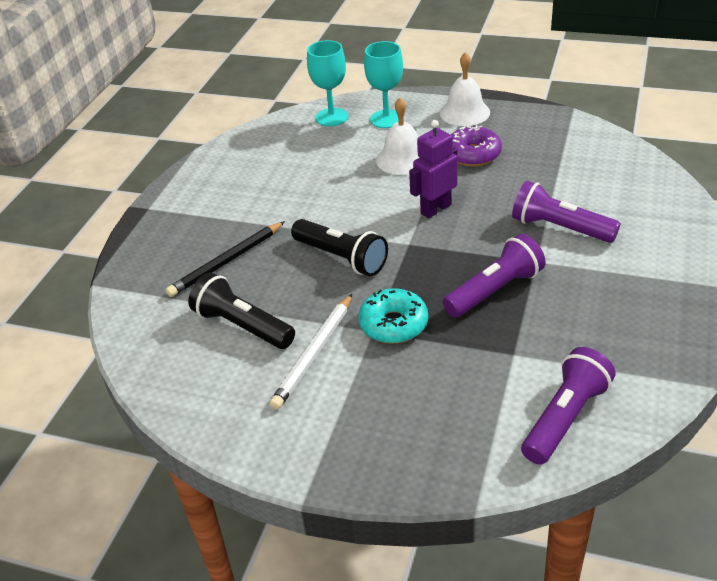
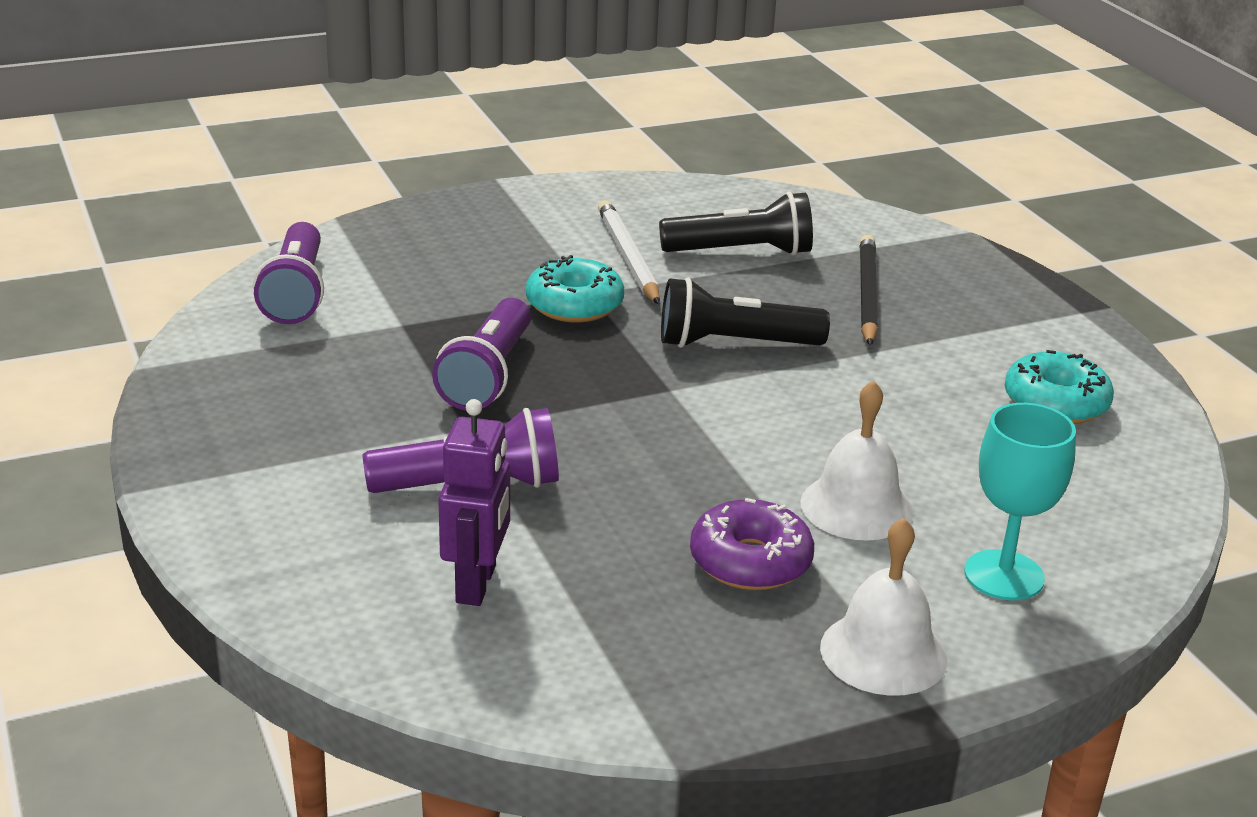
camera: 135 degrees right, 10 degrees down
turquoise goblet [307,40,348,126] -> none
purple robot [409,120,458,218] -> purple robot moved to [438,399,510,606]
none -> turquoise donut [1005,350,1114,424]

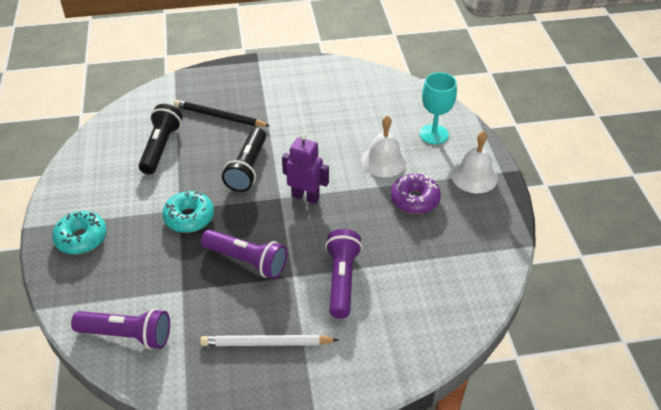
camera: 75 degrees left, 15 degrees up
purple robot [438,399,510,606] -> purple robot moved to [282,133,329,204]
white pencil [598,200,660,304] -> white pencil moved to [200,335,338,346]
turquoise donut [1005,350,1114,424] -> turquoise donut moved to [52,211,107,254]

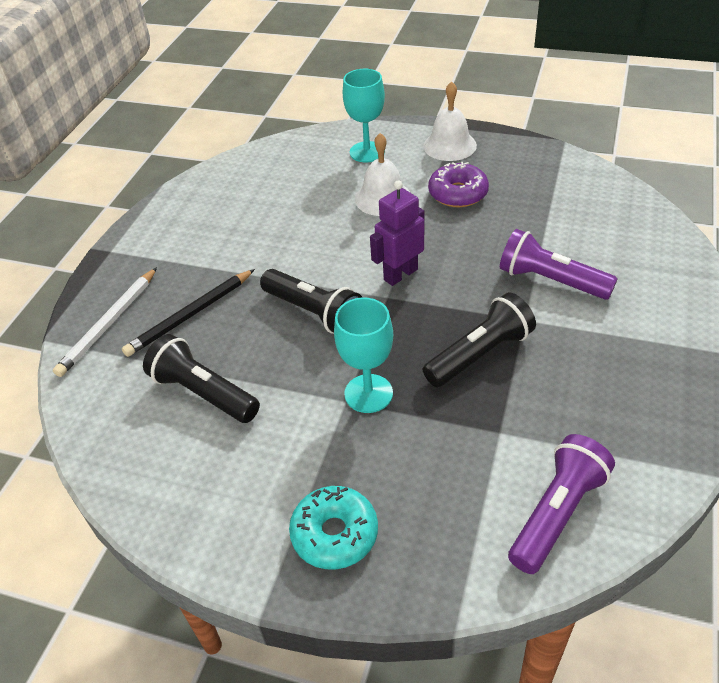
camera: 60 degrees left, 0 degrees up
turquoise donut [162,191,214,233] -> turquoise goblet [334,298,393,413]
white pencil [200,335,338,346] -> white pencil moved to [53,267,157,377]
purple flashlight [201,230,287,279] -> black flashlight [423,292,536,387]

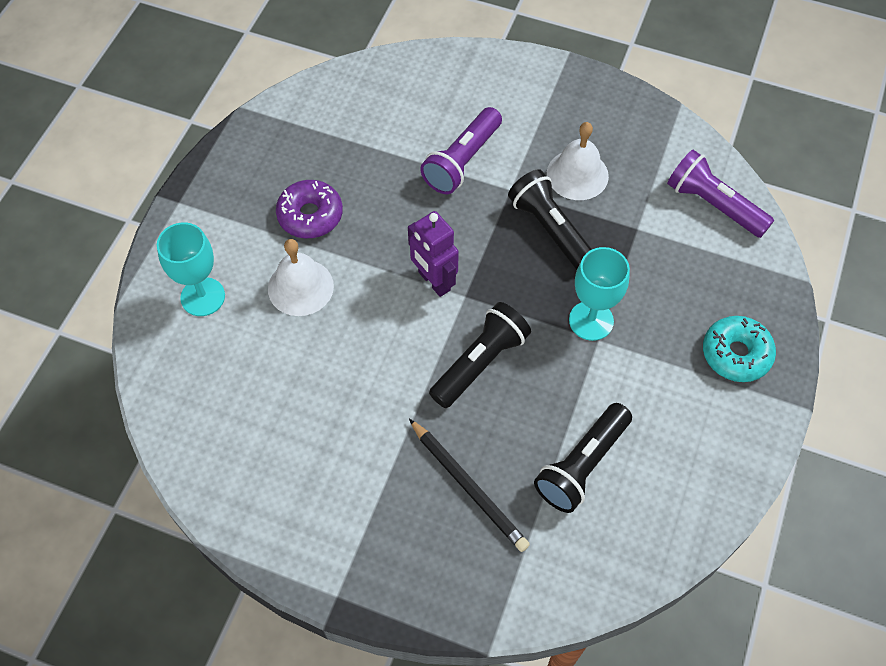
camera: 90 degrees left, 15 degrees up
white pencil [53,267,157,377] -> none
white bell [423,81,477,161] -> white bell moved to [547,122,609,200]

